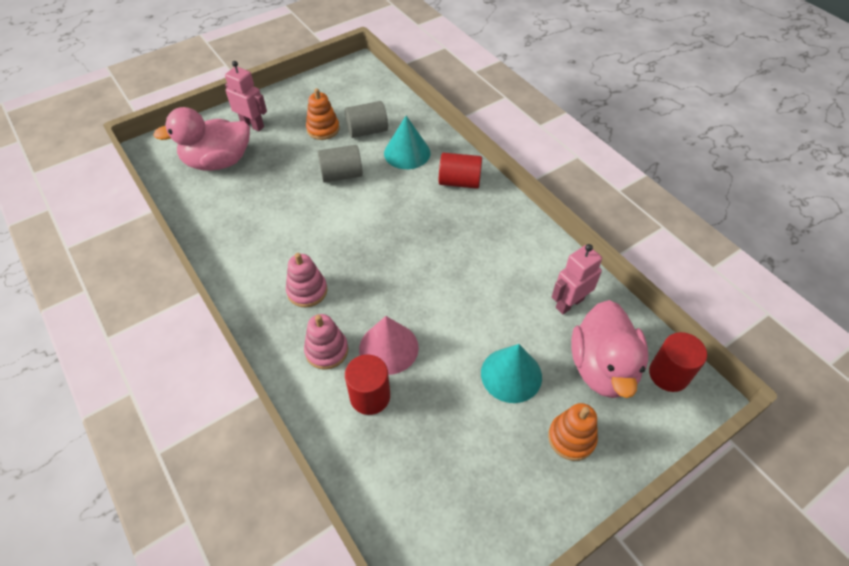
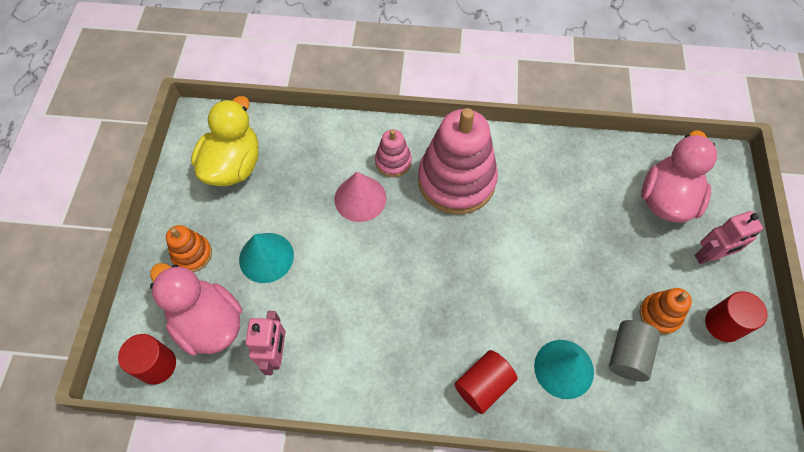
camera: 130 degrees right, 10 degrees up
pink stacking toy [286,253,328,307] -> pink stacking toy [418,108,498,214], size x2.09
grey cylinder [317,145,363,183] -> none
red cylinder [345,354,390,415] -> red cylinder moved to [705,291,768,342]
none -> yellow duck [191,96,259,186]

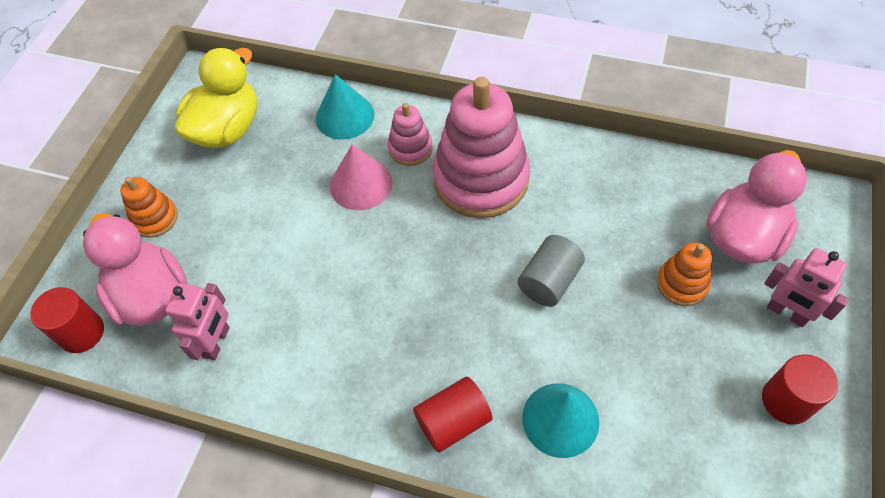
camera: 15 degrees right, 5 degrees down
turquoise cone [239,233,294,283] -> turquoise cone moved to [316,74,375,140]
grey cylinder [609,320,660,382] -> grey cylinder moved to [518,235,585,307]
orange stacking toy [639,288,692,335] -> orange stacking toy moved to [657,242,712,306]
pink robot [695,211,763,264] -> pink robot turned 45 degrees clockwise [764,248,849,327]

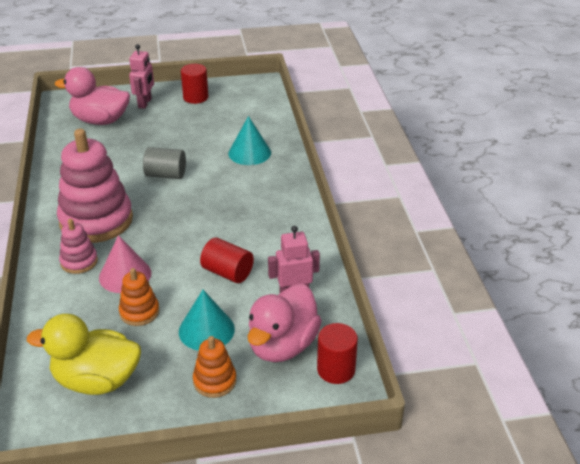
camera: 120 degrees left, 20 degrees down
turquoise cone [316,74,375,140] -> turquoise cone moved to [179,290,235,351]
red cylinder [413,377,493,453] -> red cylinder moved to [200,237,254,283]
orange stacking toy [657,242,712,306] -> orange stacking toy moved to [119,268,159,326]

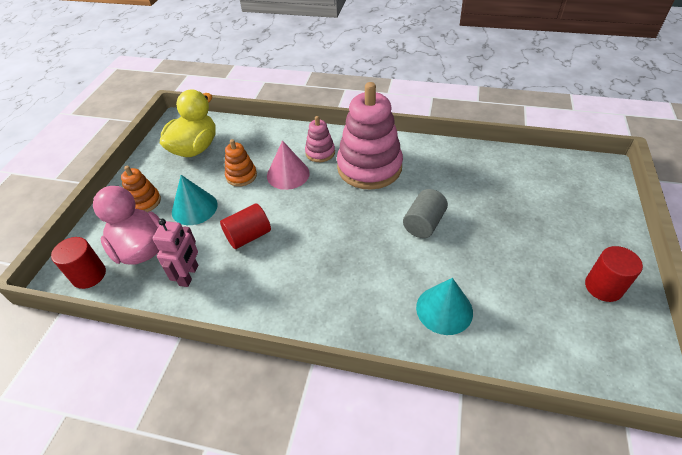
camera: 115 degrees right, 10 degrees up
pink duck [55,67,130,125] -> none
pink robot [129,44,154,109] -> none

